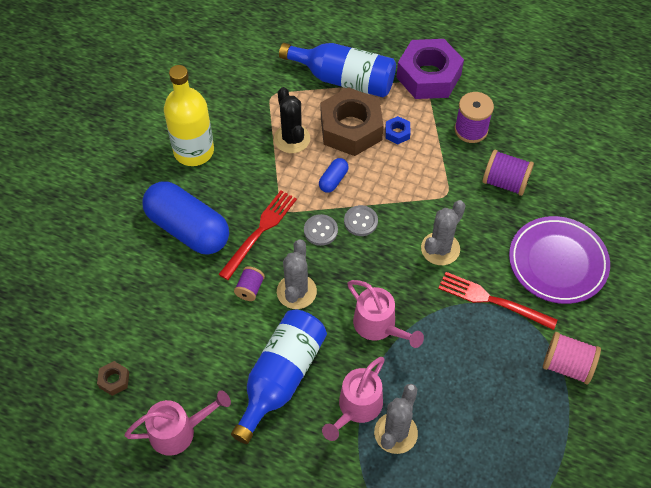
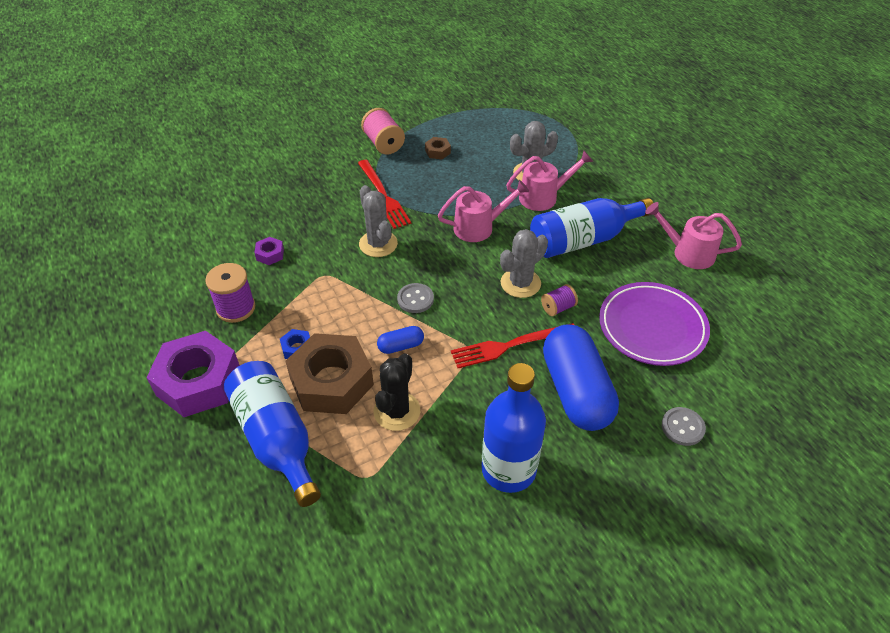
camera: 140 degrees left, 10 degrees down
brown nut [97,361,129,396] -> brown nut moved to [425,137,451,159]
yellow bottle [164,65,214,166] -> blue bottle [481,363,546,493]
grey button [304,214,338,246] -> grey button moved to [662,407,706,446]
pink watering can [347,280,424,348] -> pink watering can turned 75 degrees clockwise [438,180,529,242]
grey cactus [421,200,466,265] -> grey cactus turned 75 degrees clockwise [359,185,398,257]
purple spool [483,150,534,196] -> purple nut [254,237,284,265]
purple plate [509,216,610,304] -> purple plate moved to [599,282,710,366]

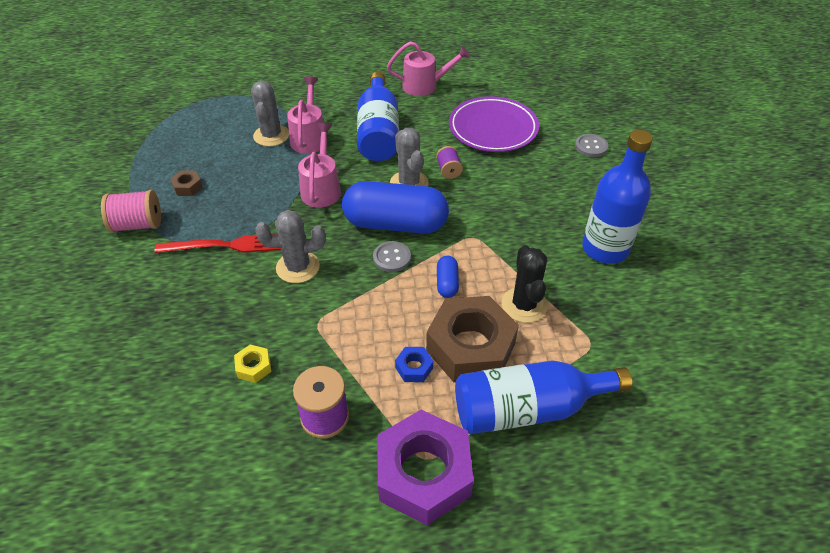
camera: 70 degrees left, 0 degrees up
purple nut [254,237,284,265] -> yellow nut [234,345,271,383]
black cactus [374,353,420,431] -> black cactus turned 45 degrees clockwise [502,245,548,323]
red fork [451,323,574,368] -> none
blue capsule [543,324,619,431] -> blue capsule moved to [342,181,449,234]
pink watering can [645,202,742,269] -> pink watering can turned 135 degrees counterclockwise [387,41,470,96]

